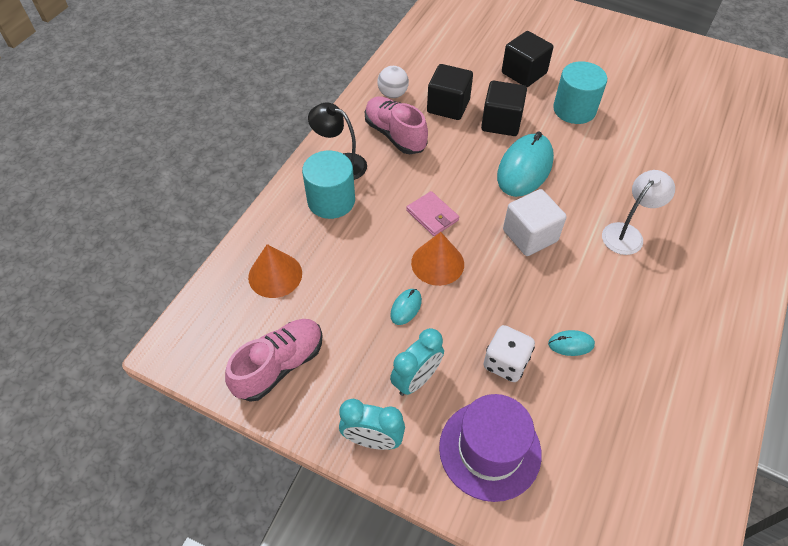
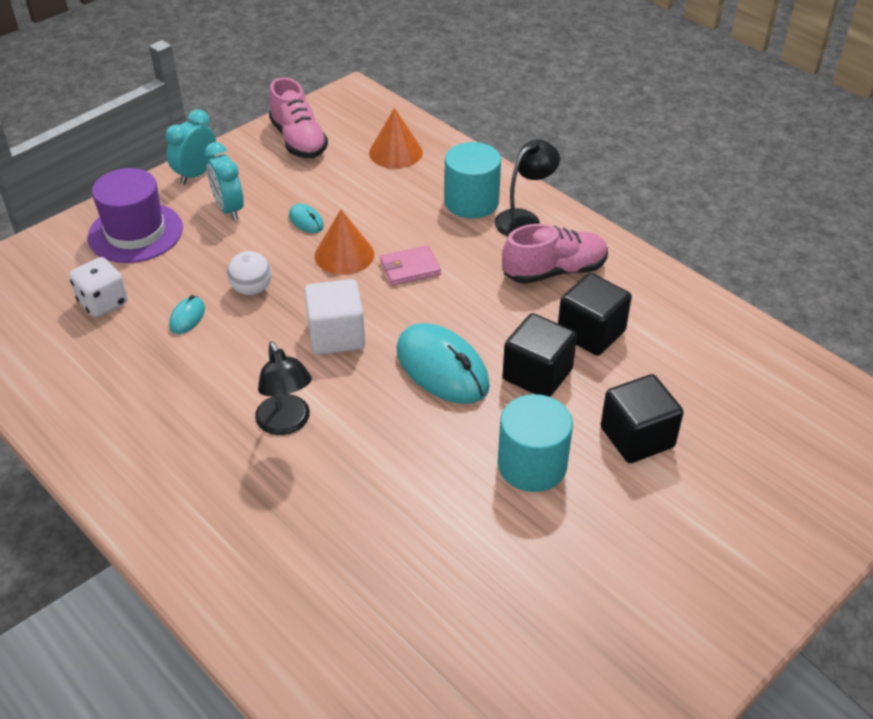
camera: 110 degrees right, 10 degrees down
white ball [378,66,409,98] -> white ball moved to [227,251,272,295]
white dice [483,325,535,382] -> white dice moved to [69,257,128,317]
white lamp [602,170,675,255] -> black lamp [255,342,312,435]

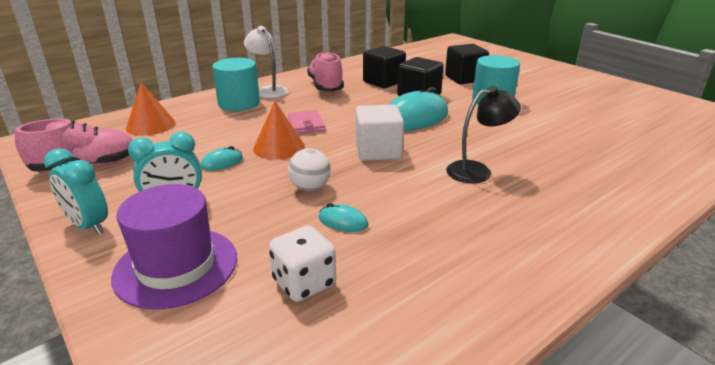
camera: 85 degrees left, 15 degrees down
black lamp [494,139,560,236] -> white lamp [244,26,288,98]

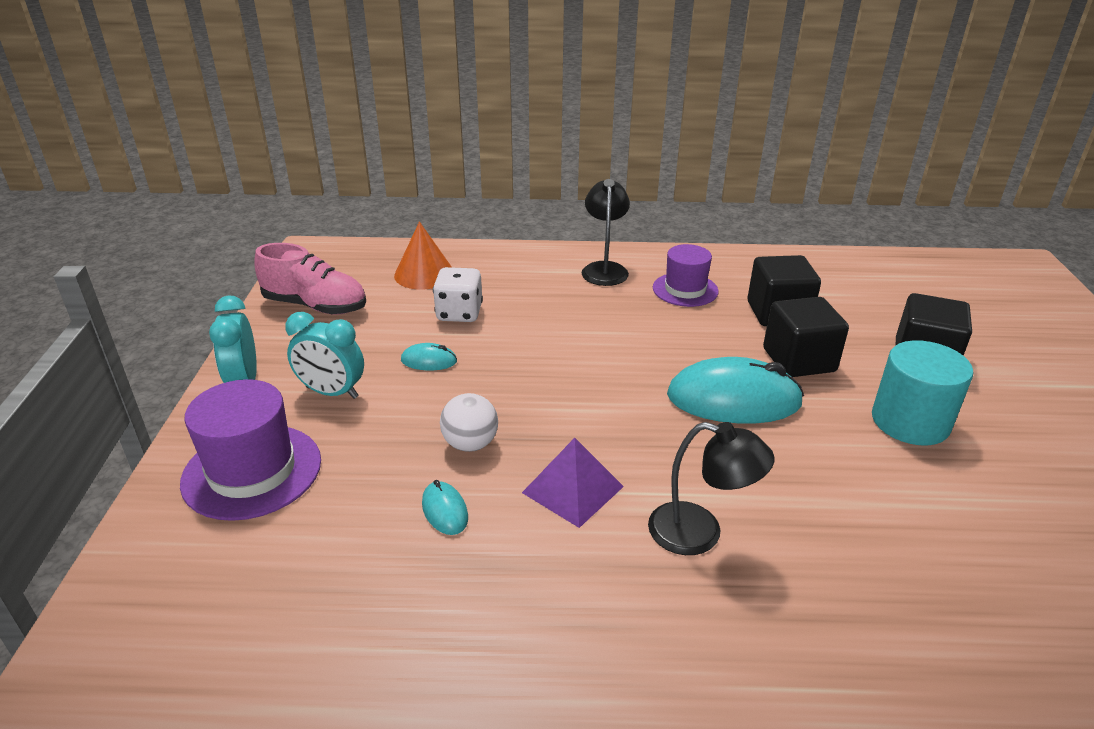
camera: 40 degrees right, 5 degrees up
turquoise cylinder [212,58,260,111] -> none
white lamp [244,26,288,98] -> black lamp [582,179,630,286]
orange cone [253,101,305,160] -> none
white dice [269,226,336,302] -> white dice moved to [433,267,483,322]
pink wallet [288,110,325,134] -> none
pink shoe [307,52,344,92] -> purple hat [653,244,719,307]
white cube [356,105,404,161] -> none
none -> purple pyramid [522,438,624,528]

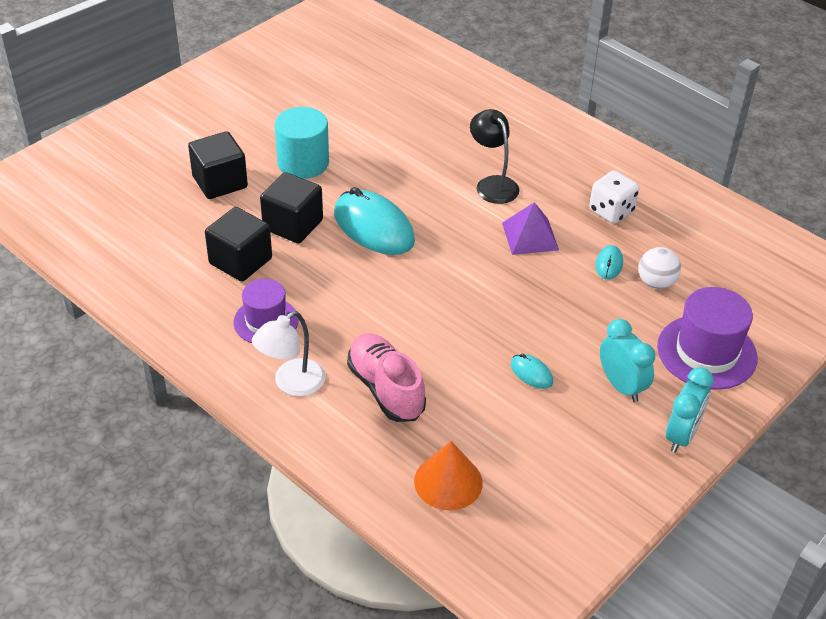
camera: 140 degrees left, 10 degrees up
pink shoe [254,243,366,314] -> pink shoe moved to [347,333,426,422]
white dice [433,267,483,322] -> white dice moved to [589,171,639,224]
white ball [440,393,498,452] -> white ball moved to [638,247,681,289]
black lamp [582,179,630,286] -> white lamp [252,311,326,396]

